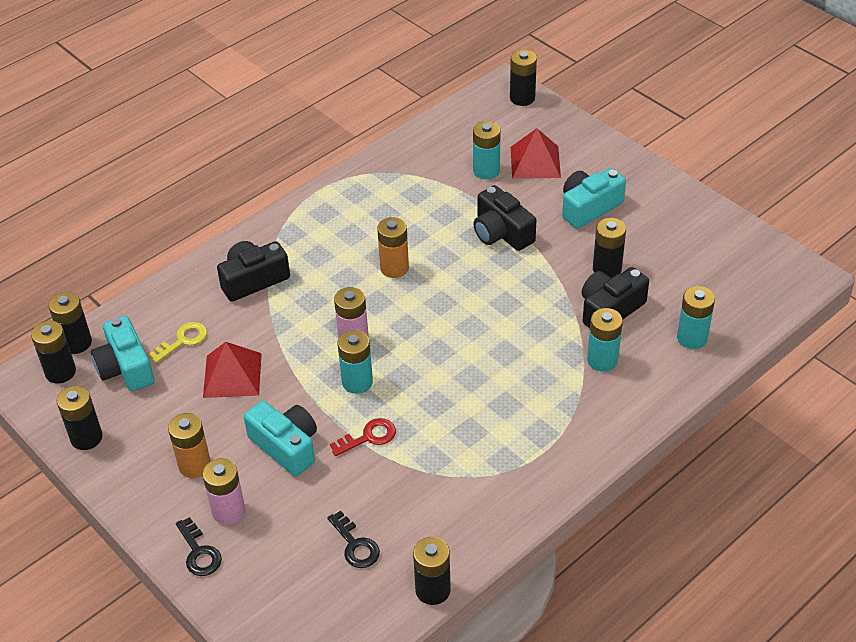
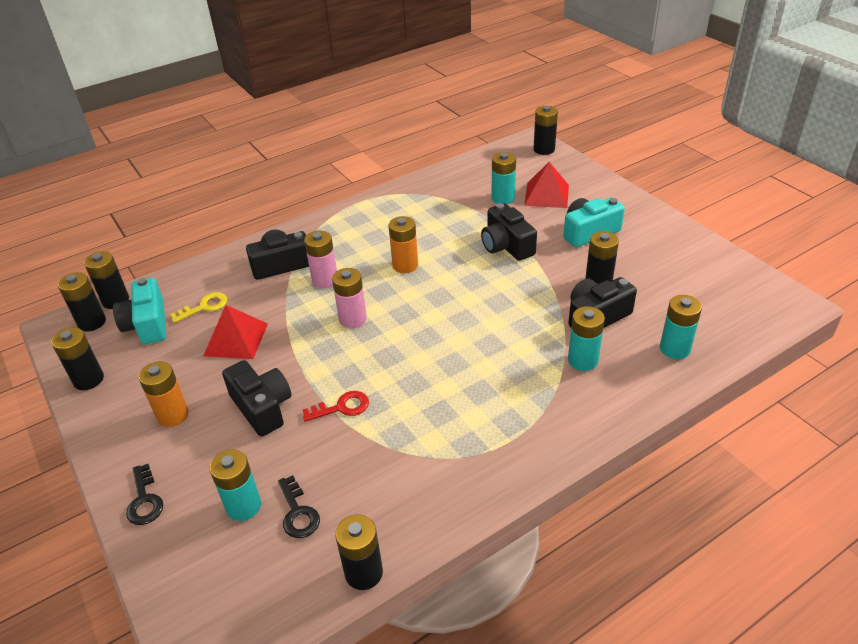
camera: 10 degrees right, 5 degrees down
pink battery [202,458,245,525] -> pink battery moved to [304,231,337,288]
turquoise camera [244,401,317,476] -> black camera [222,360,291,437]
turquoise battery [338,330,373,394] -> turquoise battery moved to [210,449,261,521]

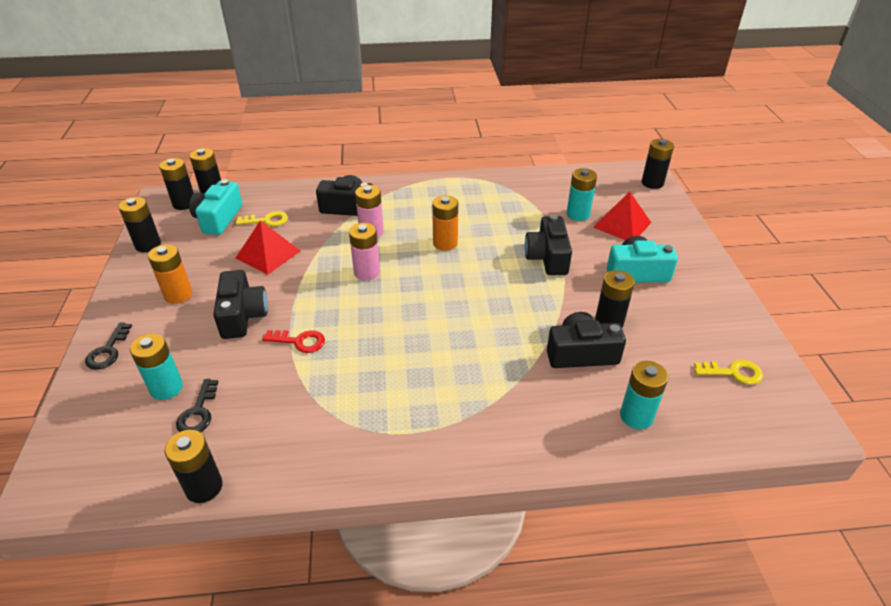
camera: 25 degrees right, 0 degrees up
turquoise battery [568,306,605,371] -> none
none -> yellow key [694,360,763,384]

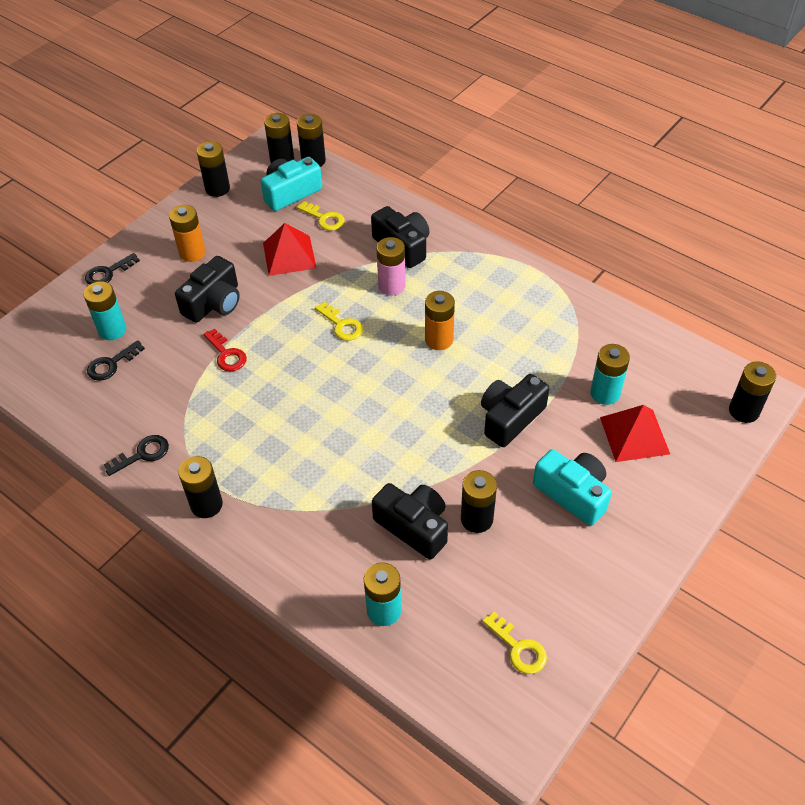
camera: 45 degrees right, 10 degrees up
black battery [165,430,223,503] -> black battery moved to [178,456,223,518]
pink battery [349,223,380,281] -> yellow key [315,302,363,341]
none -> black key [104,435,169,476]

